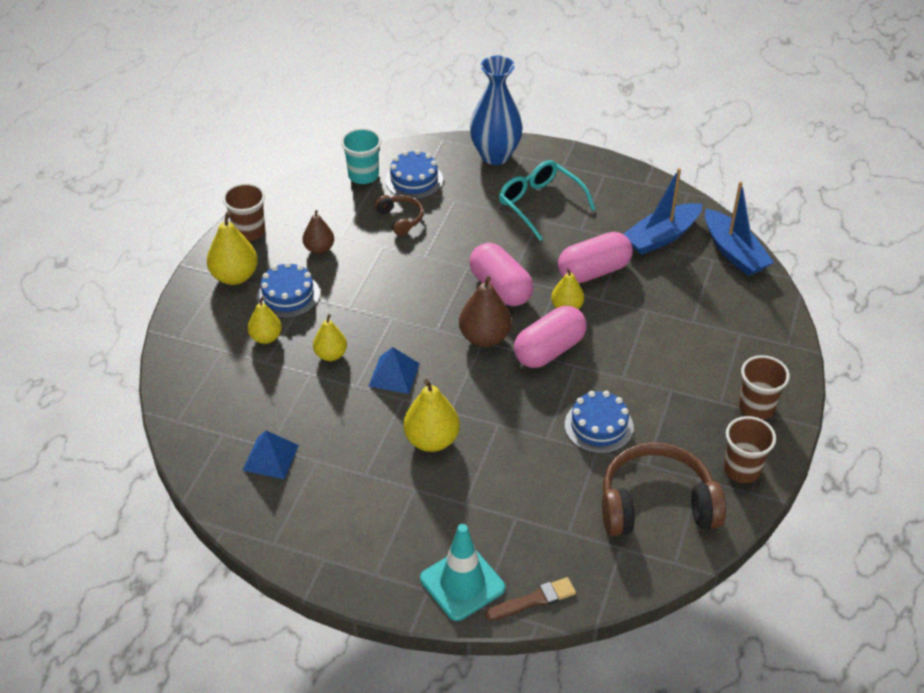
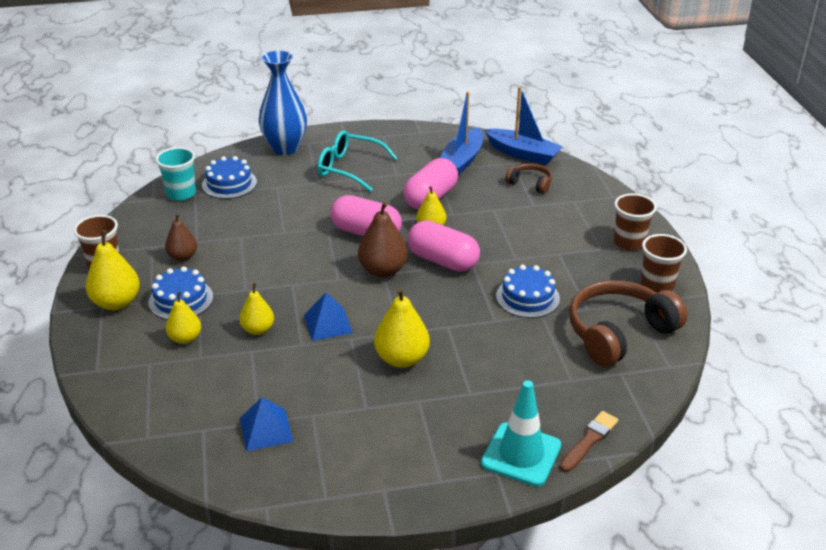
camera: 30 degrees left, 10 degrees down
brown headphones [375,195,424,236] -> brown headphones moved to [505,163,552,194]
pink capsule [514,306,586,368] -> pink capsule turned 75 degrees counterclockwise [407,220,480,272]

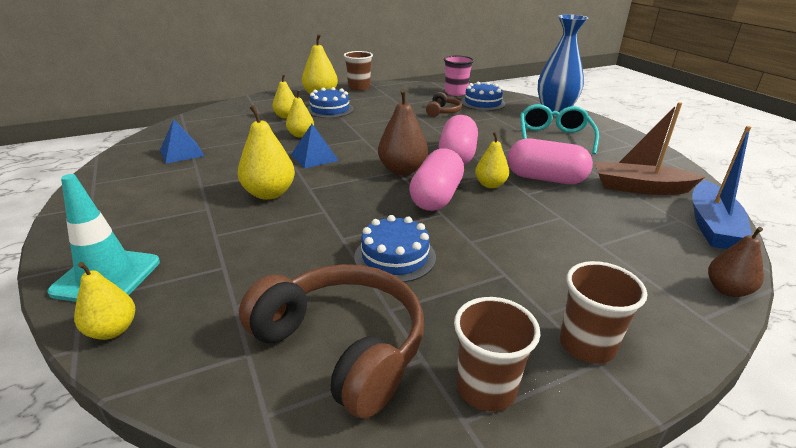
camera: 75 degrees right, 5 degrees down
turquoise cup [156,147,196,201] -> pink cup [444,56,474,96]
brown pear [165,213,197,261] -> brown pear moved to [708,227,764,297]
blue boat [440,91,483,175] -> brown boat [594,102,705,195]
brown headphones [505,163,552,194] -> brown headphones moved to [426,92,462,117]
brown brush [560,411,618,472] -> yellow pear [74,262,135,340]

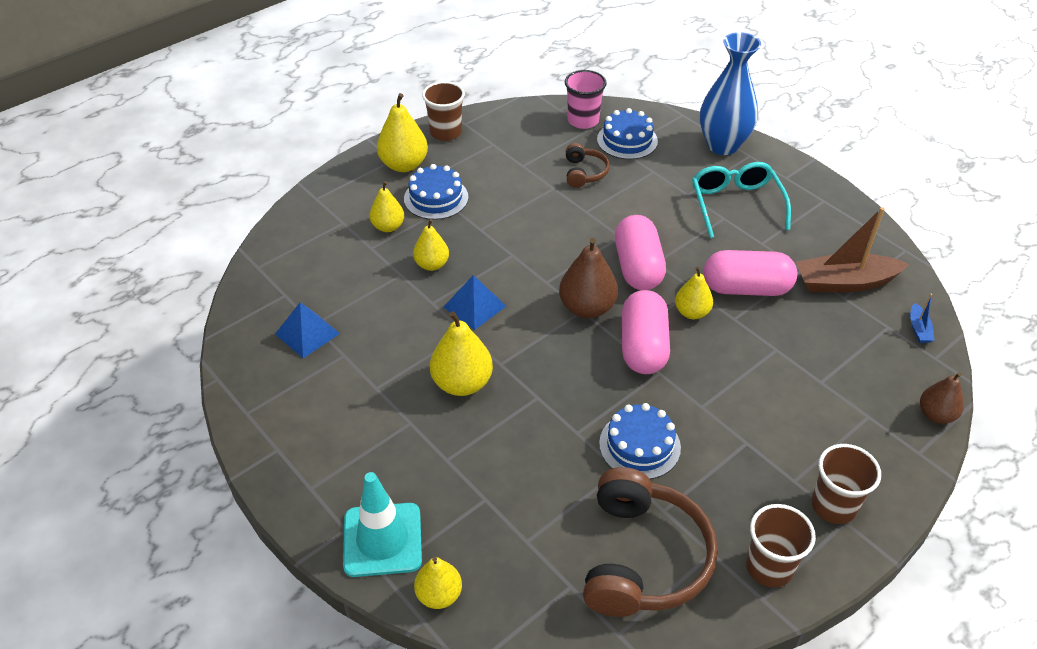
camera: 15 degrees left, 15 degrees up
brown headphones [239,264,424,419] -> brown headphones turned 75 degrees clockwise [583,467,718,617]
blue boat [692,126,752,249] -> blue boat [910,294,935,343], size x0.44

